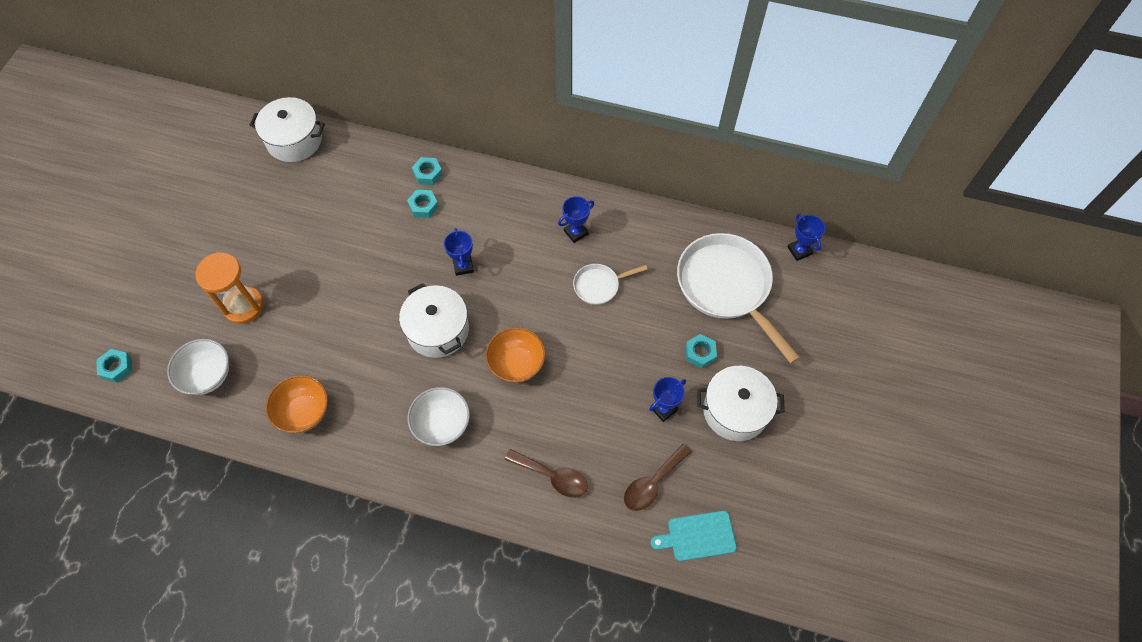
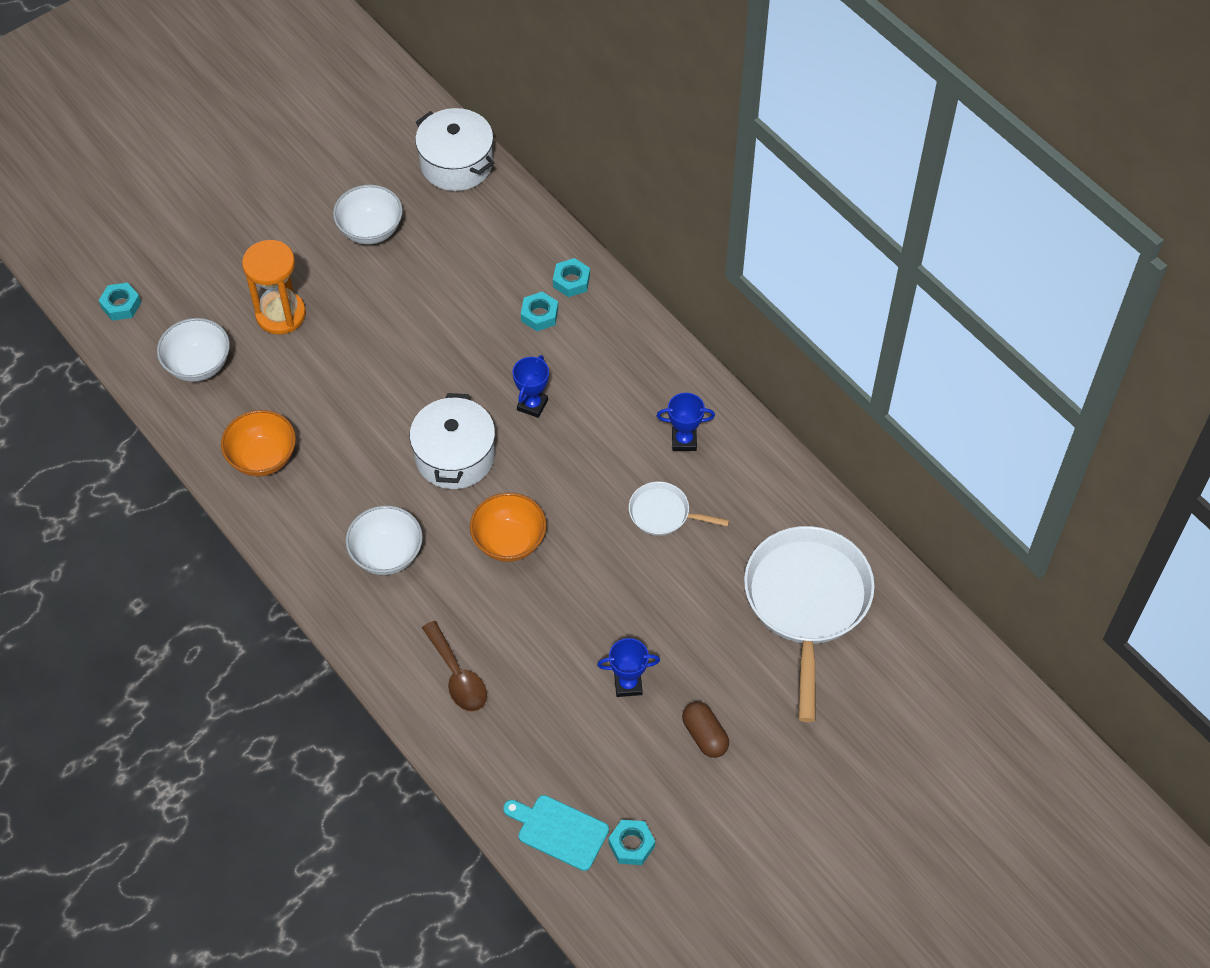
camera: 35 degrees right, 5 degrees down
brown spoon [624,444,692,511] -> none
turquoise nut [685,334,717,369] -> turquoise nut moved to [608,820,655,865]
white pot [697,366,785,441] -> brown capsule [682,702,729,758]
blue trophy [788,214,825,261] -> none
none -> white bowl [333,185,403,245]

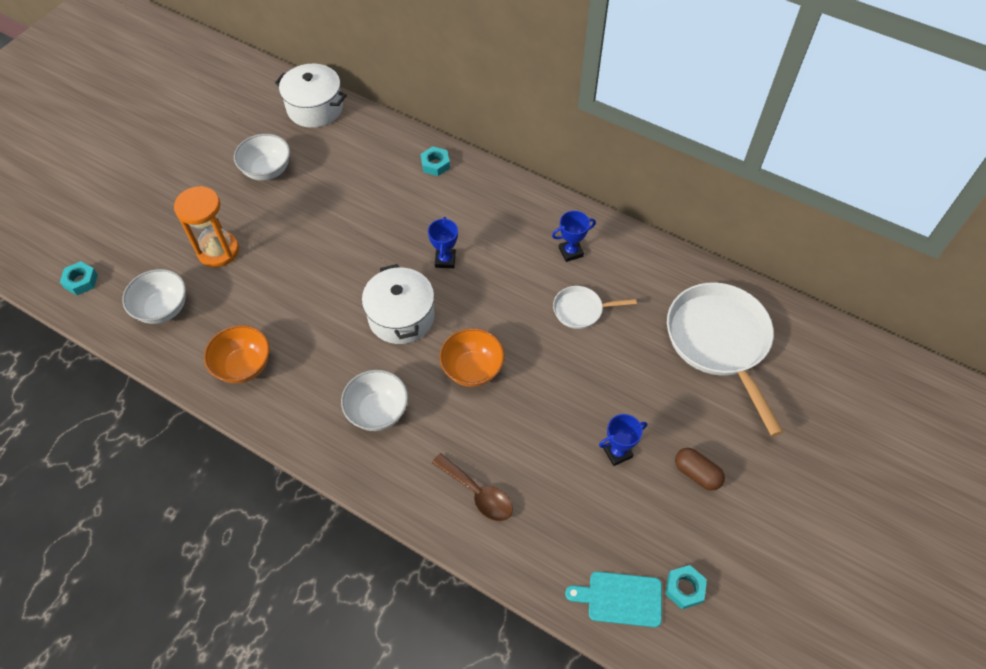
camera: 20 degrees left, 0 degrees up
turquoise nut [521,292,558,331] -> none

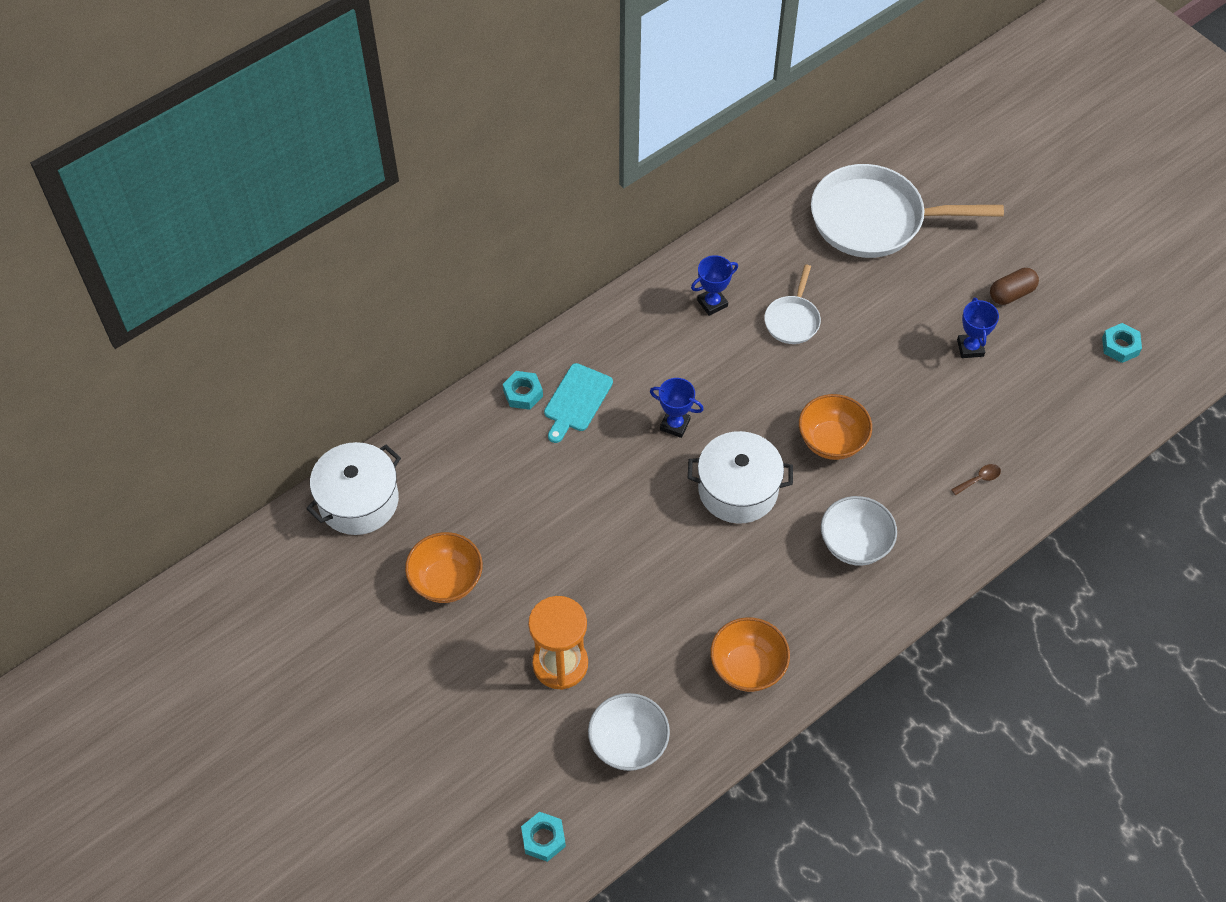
camera: 70 degrees left, 0 degrees up
white bowl [234,134,290,181] -> orange bowl [405,532,483,603]
brown spoon [432,453,513,521] -> brown spoon [951,464,1001,495], size x0.53
blue trophy [552,211,596,262] -> blue trophy turned 60 degrees clockwise [691,255,738,316]
turquoise cutting board [565,571,662,627] -> turquoise cutting board moved to [544,363,613,443]

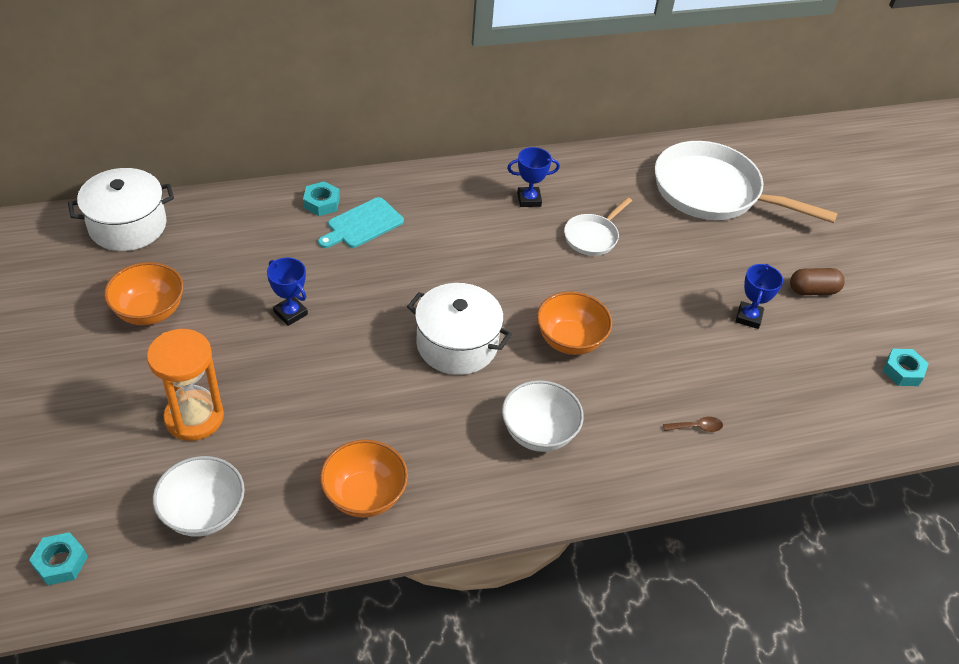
camera: 20 degrees right, 10 degrees down
blue trophy [650,378,704,438] -> blue trophy moved to [267,258,308,326]

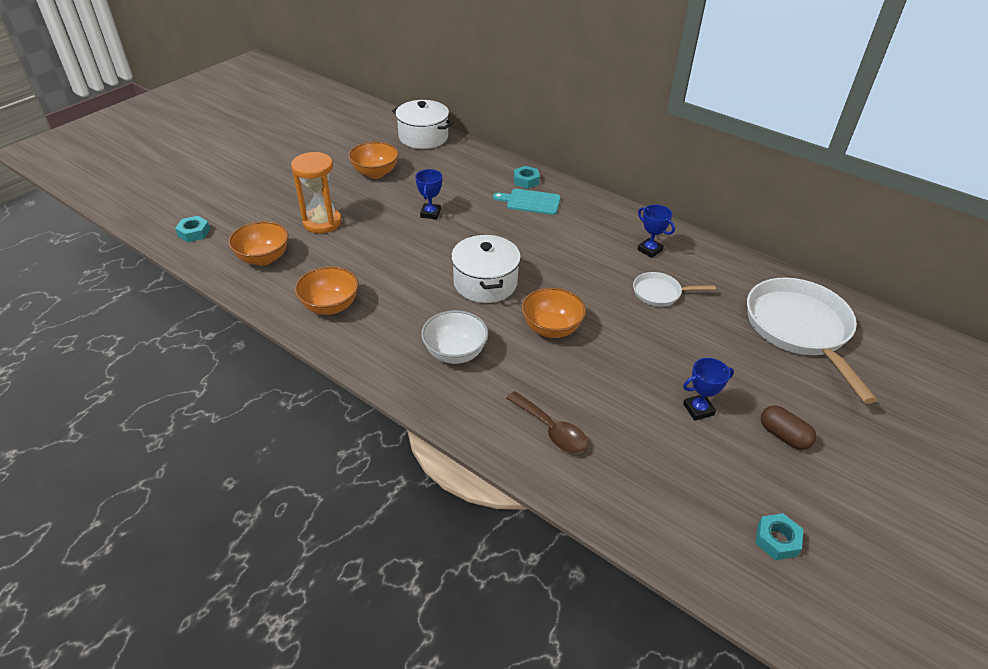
camera: 55 degrees right, 5 degrees down
white bowl [153,456,245,537] -> orange bowl [228,221,289,266]
brown spoon [663,417,723,432] -> brown spoon [506,391,588,454], size x1.88

